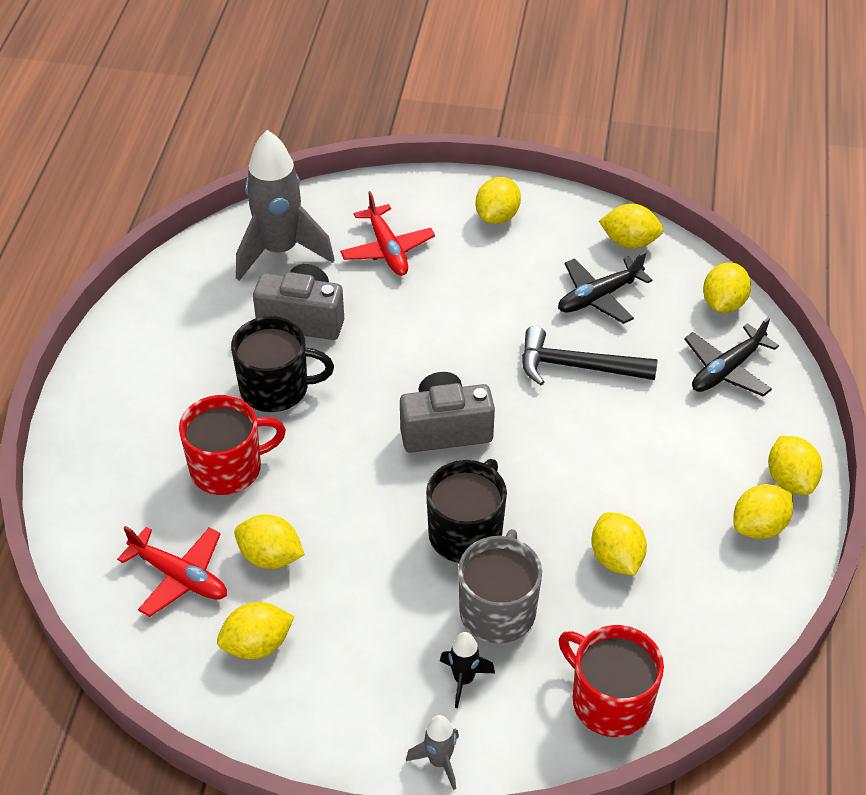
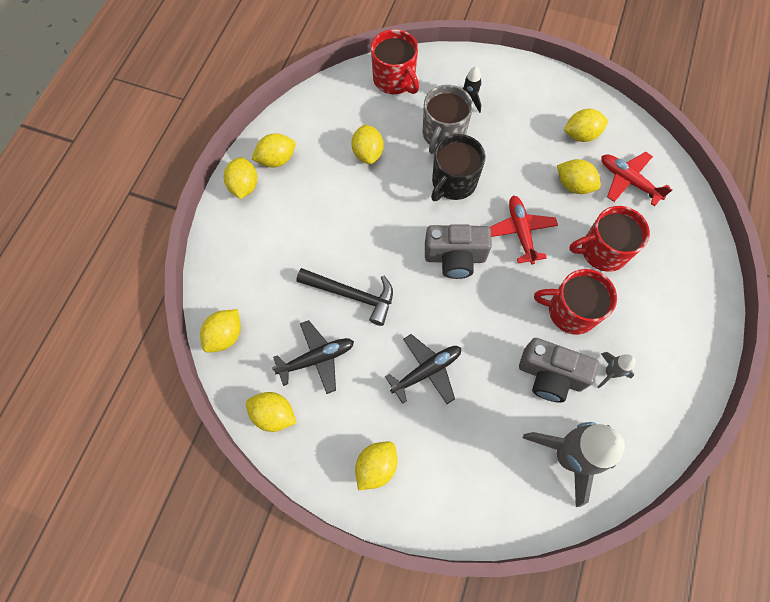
camera: 170 degrees left, 20 degrees up
black mug [231,316,334,412] -> red mug [534,269,617,335]
red plane [340,191,435,276] -> red plane moved to [490,196,558,264]
grey rocket [406,715,459,790] -> grey rocket moved to [597,352,636,388]
black plane [684,317,779,397] -> black plane moved to [385,334,461,404]

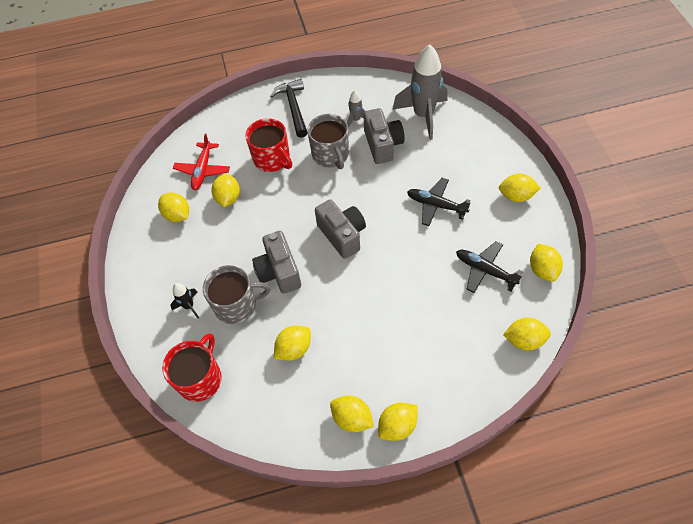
camera: 120 degrees left, 10 degrees down
black hammer [296,268,393,326] -> black hammer moved to [270,79,308,138]
black mug [431,134,485,201] -> grey camera [252,231,301,294]
red plane [490,196,558,264] -> none
red mug [534,269,617,335] -> grey mug [307,114,349,169]

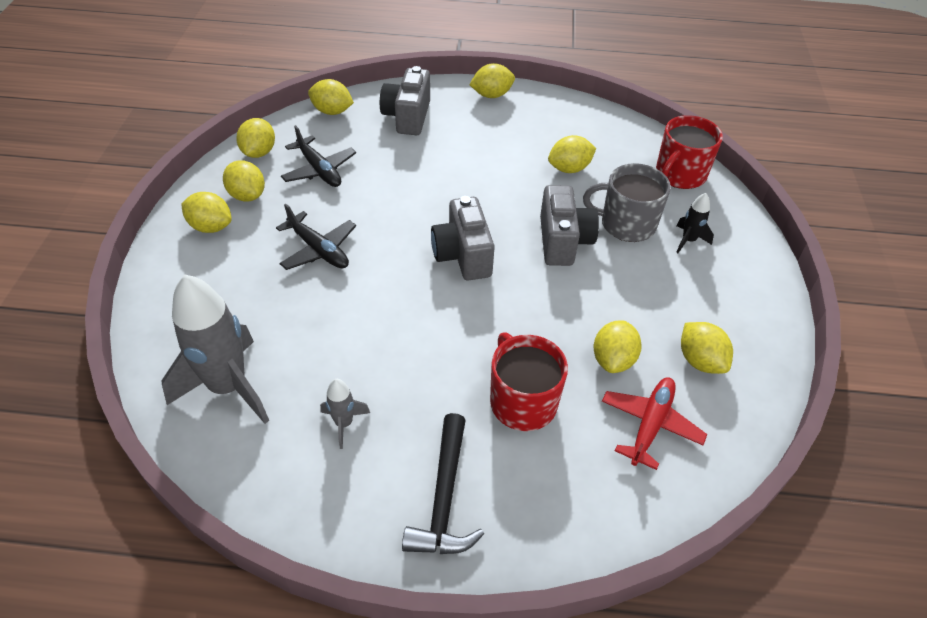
camera: 165 degrees left, 10 degrees down
grey mug [307,114,349,169] -> none
yellow lemon [330,396,374,432] -> yellow lemon moved to [223,160,265,202]
grey camera [364,108,405,164] -> grey camera moved to [380,66,430,135]

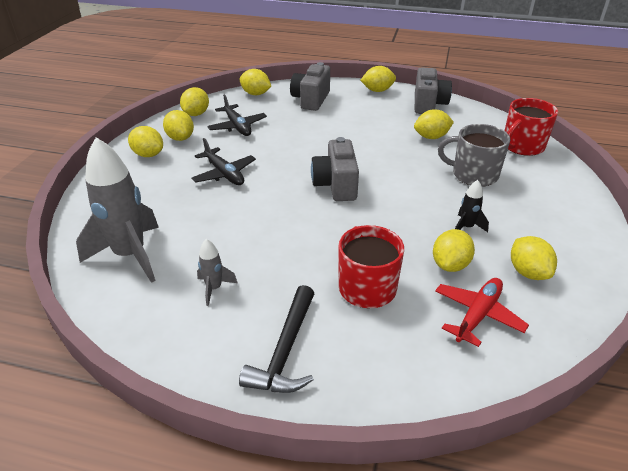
camera: 10 degrees right, 10 degrees down
grey camera [540,185,599,266] -> grey camera moved to [415,67,452,114]
black rocket [676,193,714,253] -> black rocket moved to [455,180,489,232]

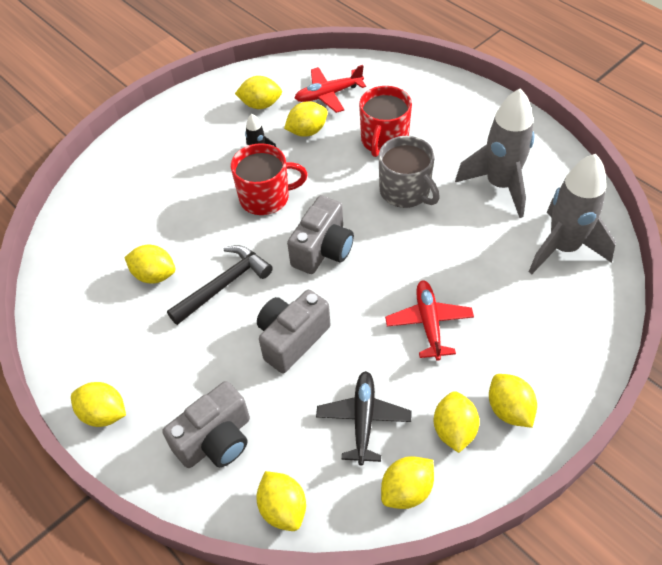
camera: 145 degrees left, 15 degrees up
black plane [191,138,256,185] -> red plane [385,280,474,361]
grey rocket [197,239,237,306] -> grey rocket [455,88,535,218], size x2.19
black hammer [239,285,315,393] -> black hammer moved to [167,245,273,325]
grey camera [415,67,452,114] -> grey camera moved to [257,290,331,373]
grey mug [438,124,510,187] -> grey mug moved to [379,136,440,208]
red mug [505,98,558,156] -> red mug moved to [231,143,308,215]
yellow lemon [511,236,557,280] -> yellow lemon turned 75 degrees clockwise [235,76,282,109]

